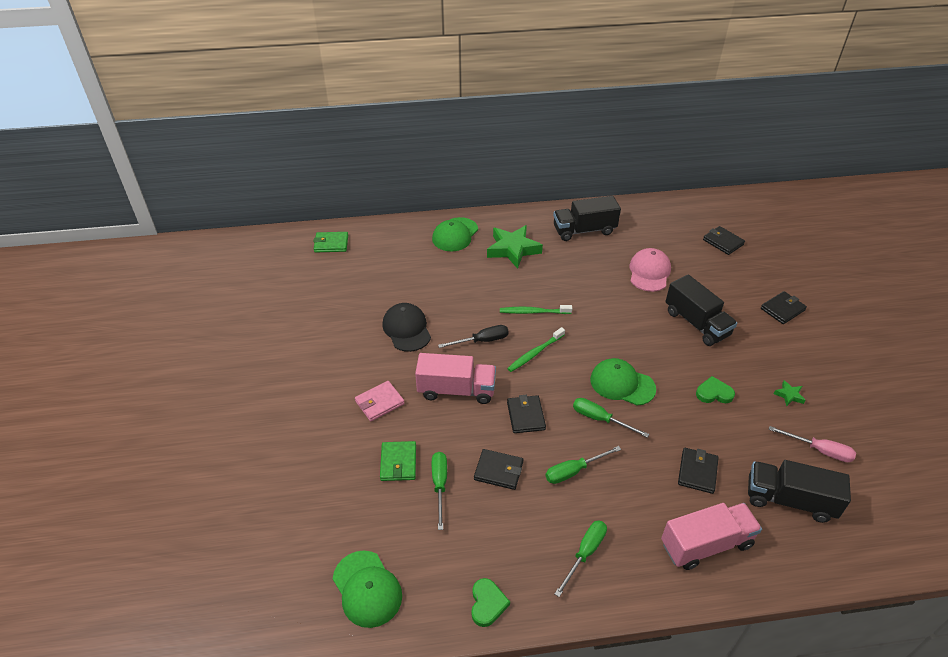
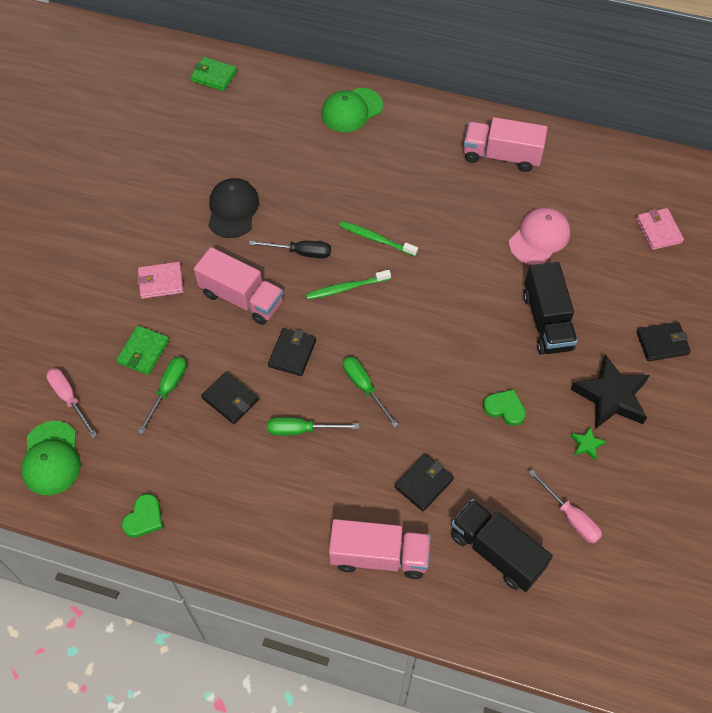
camera: 25 degrees right, 15 degrees up
green star [487,225,543,269] -> none
black truck [553,196,621,241] -> pink truck [464,117,548,172]
green screwdriver [555,520,607,597] -> none
green cap [590,358,656,406] -> none
black wallet [703,226,745,255] -> pink wallet [636,208,684,250]
none -> pink screwdriver [46,368,97,438]
none -> black star [571,354,650,429]

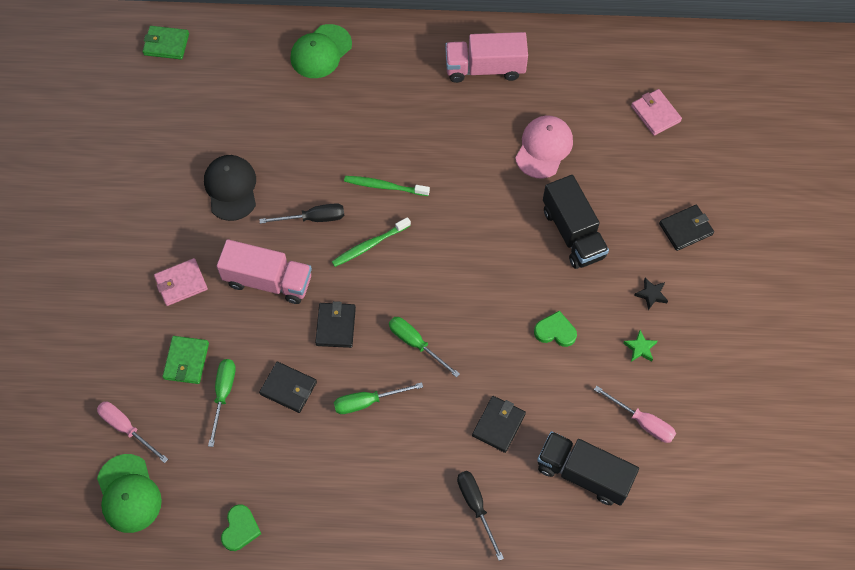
camera: 15 degrees left, 5 degrees up
pink truck [329,519,431,579] -> black screwdriver [457,471,504,561]
black star [571,354,650,429] -> black star [634,278,668,310], size x0.44

